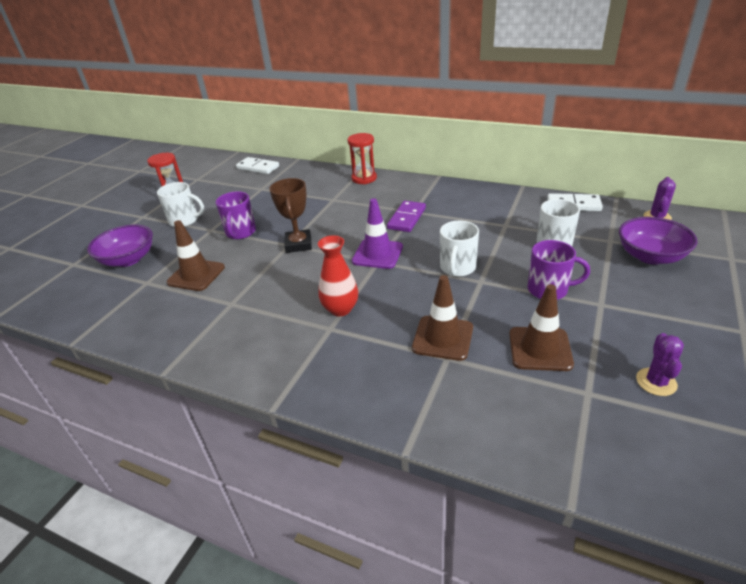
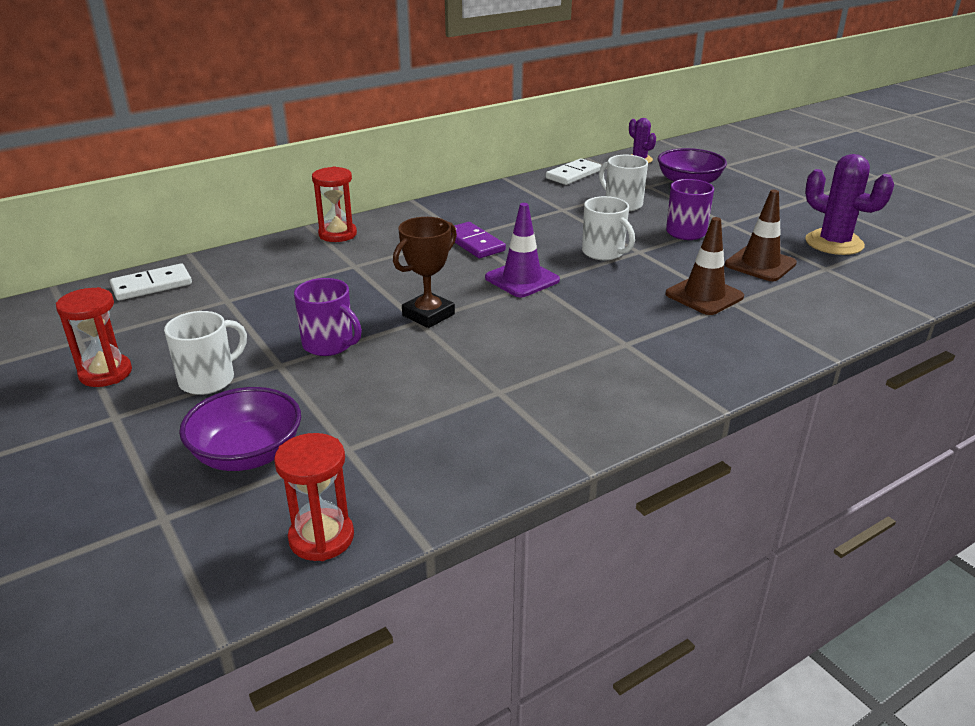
camera: 60 degrees left, 5 degrees down
brown traffic cone [167,220,225,291] -> none
brown trophy [269,178,312,253] -> brown trophy turned 75 degrees counterclockwise [393,217,457,328]
red vase [318,235,358,316] -> none
purple cactus [636,333,684,396] -> purple cactus [805,154,894,255], size x1.75
none -> red hourglass [274,433,354,561]

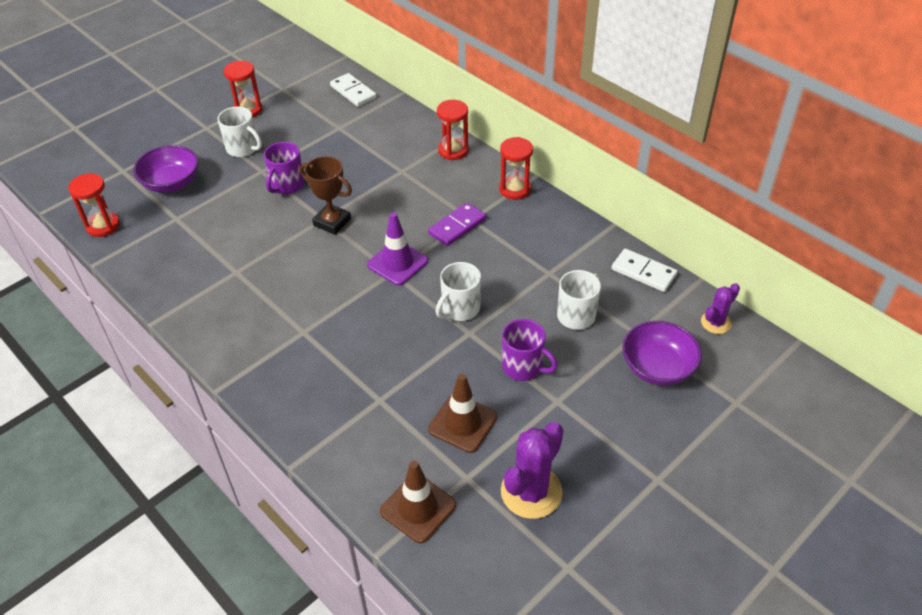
camera: 80 degrees right, 15 degrees up
brown traffic cone [665,217,744,315] -> brown traffic cone moved to [380,461,456,543]
none -> red hourglass [499,137,533,200]

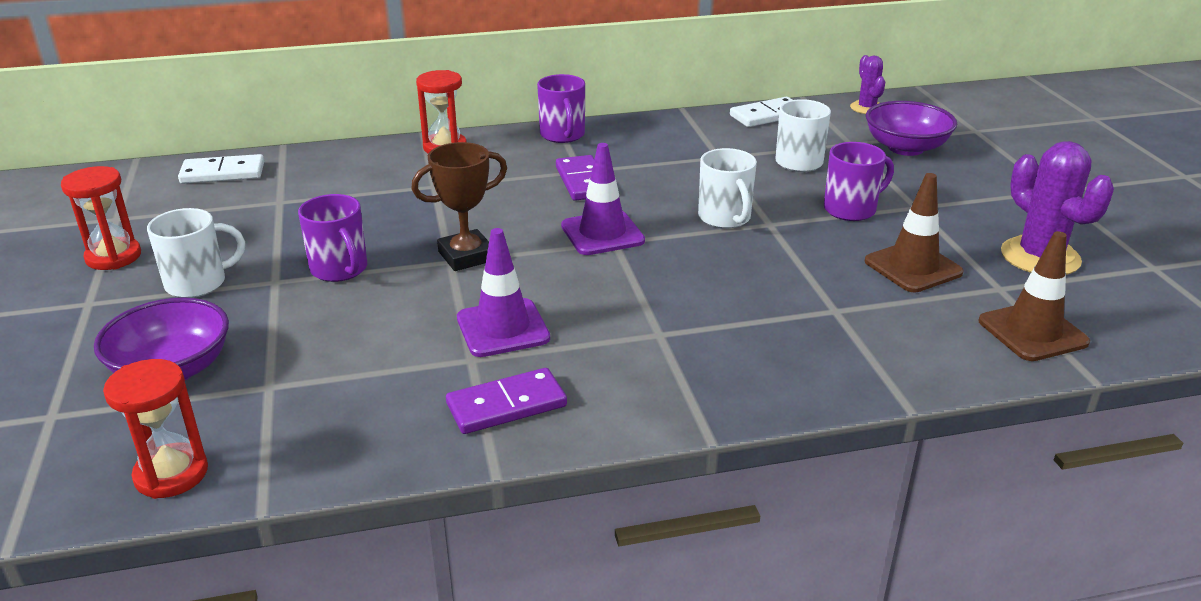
camera: 60 degrees left, 15 degrees down
red hourglass [499,137,533,200] -> purple mug [537,74,585,143]
none -> purple domino [446,368,567,434]
none -> purple traffic cone [457,228,550,357]

